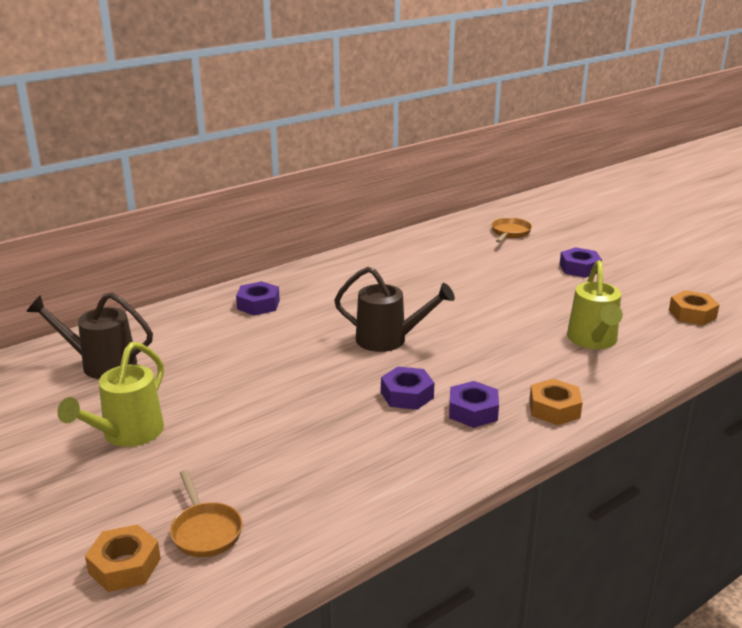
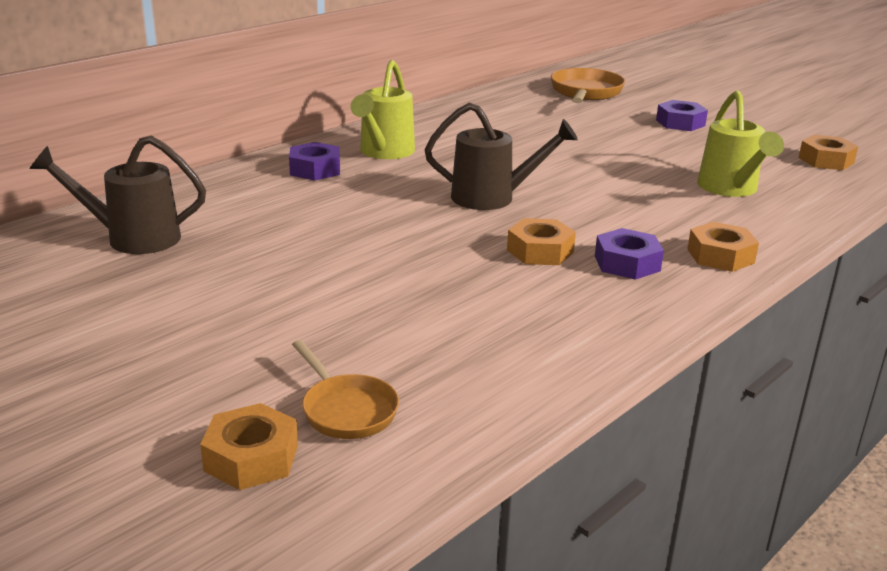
camera: 10 degrees left, 0 degrees up
yellow watering can [57,342,164,447] -> yellow watering can moved to [350,60,415,159]
purple nut [381,366,434,410] -> orange nut [507,218,576,265]
orange pan [492,218,532,243] -> orange pan [551,68,625,103], size x1.56

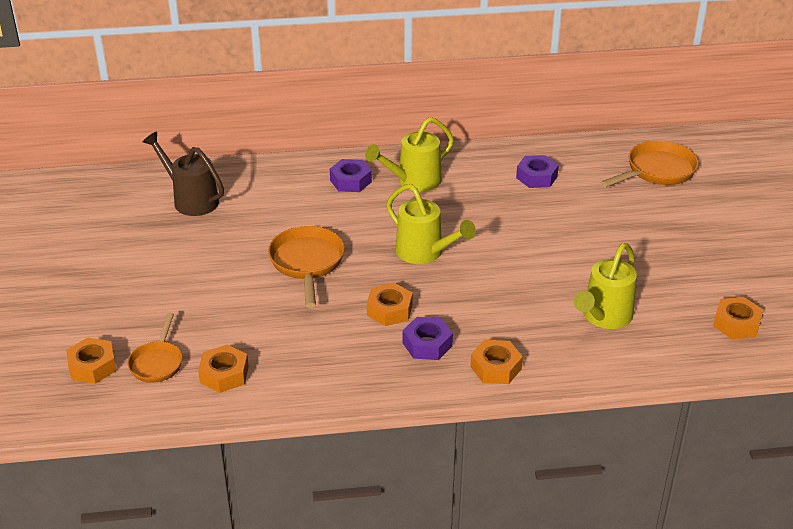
camera: 40 degrees right, 10 degrees up
brown watering can [425,103,578,210] -> yellow watering can [386,184,476,264]
purple nut [656,100,708,131] -> purple nut moved to [516,155,559,188]
none -> orange nut [198,344,249,393]
none -> orange pan [268,226,345,308]

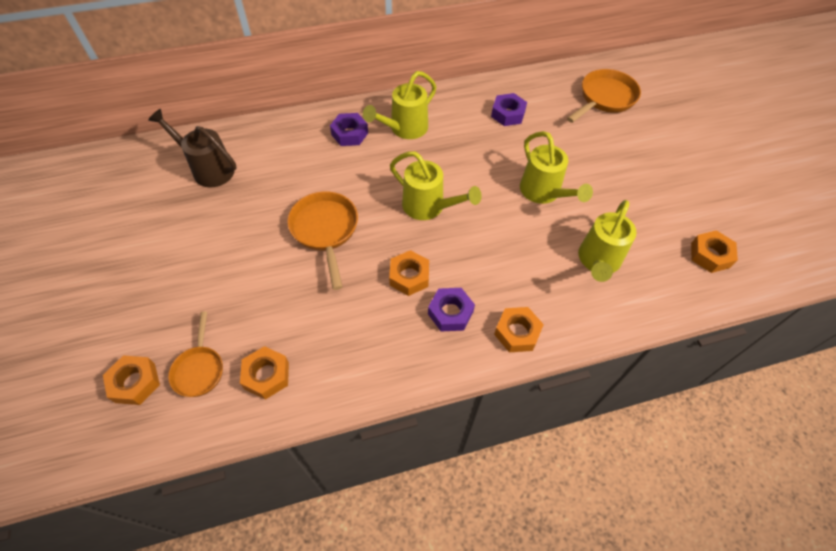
camera: 10 degrees left, 20 degrees up
none -> yellow watering can [520,131,593,204]

